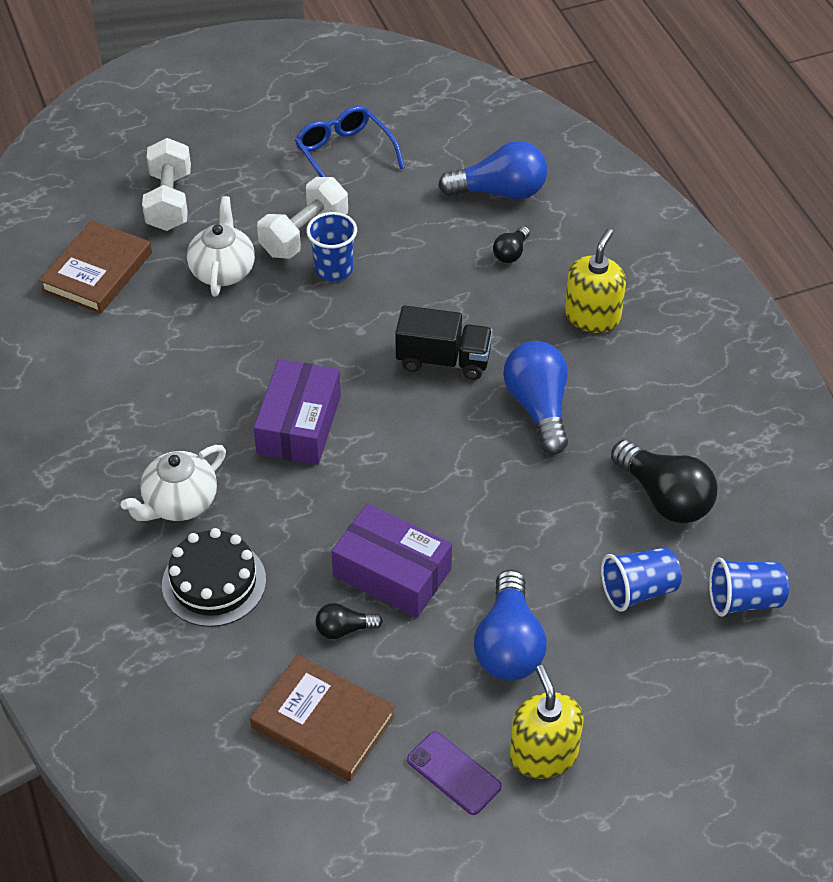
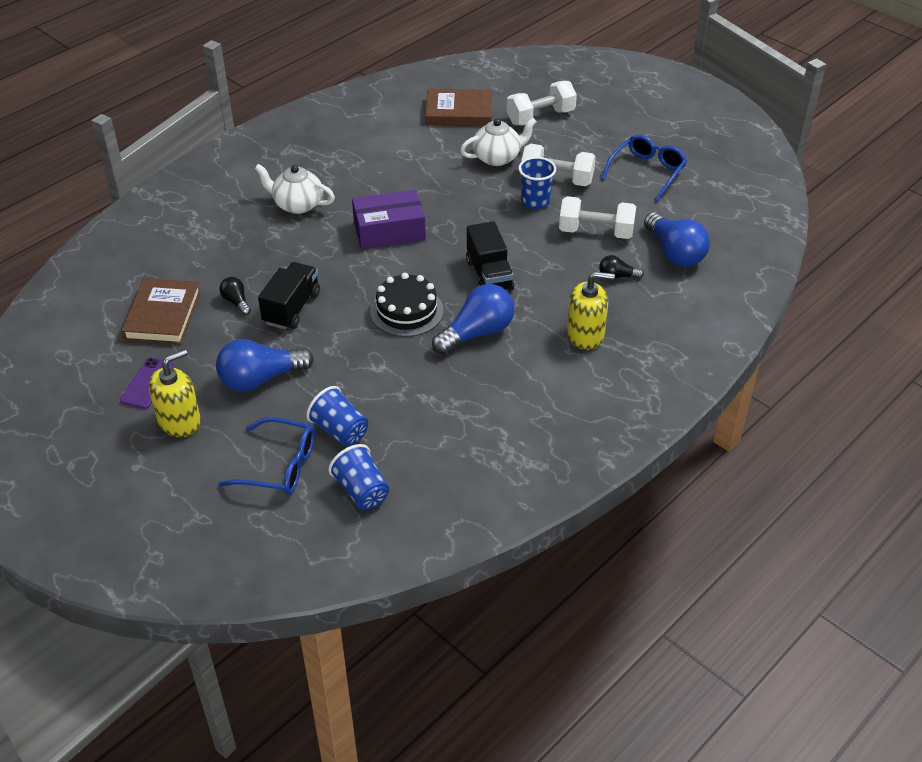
camera: 65 degrees right, 5 degrees down
black cake [162,528,266,627] -> black cake moved to [370,273,444,337]
purple box [331,503,452,618] -> black truck [258,262,320,329]
black light bulb [611,440,718,523] -> none
none -> blue glasses [218,417,315,495]
none -> white dumbbell [559,196,636,239]

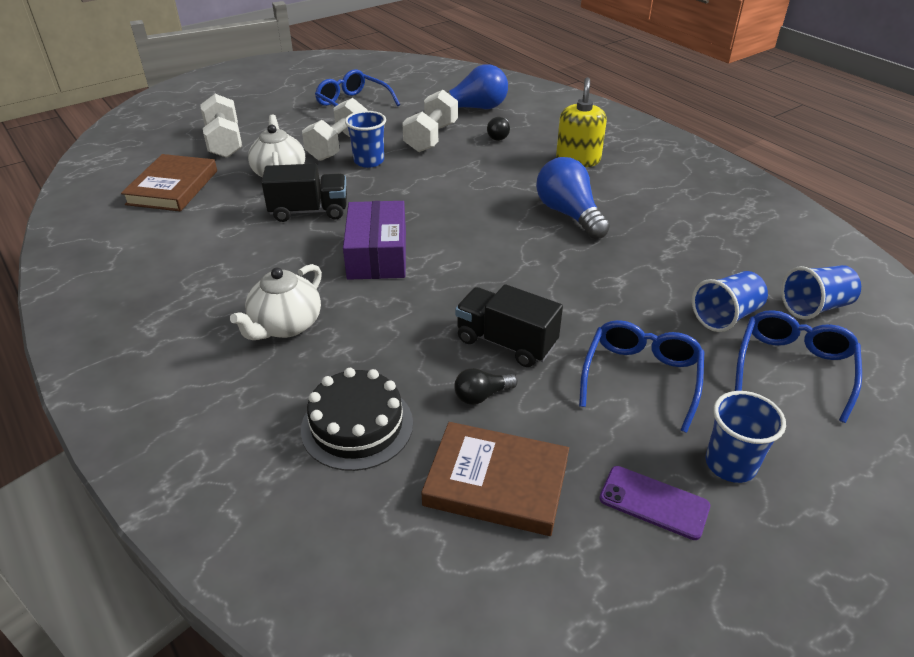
camera: 80 degrees left, 5 degrees down
yellow soap dispenser [148,349,201,437] -> blue cup [706,391,786,483]
blue light bulb [216,339,314,392] -> blue glasses [579,320,704,433]
black cake [370,273,444,337] -> black cake moved to [301,368,413,471]
black truck [466,221,514,291] -> black truck moved to [262,164,347,222]

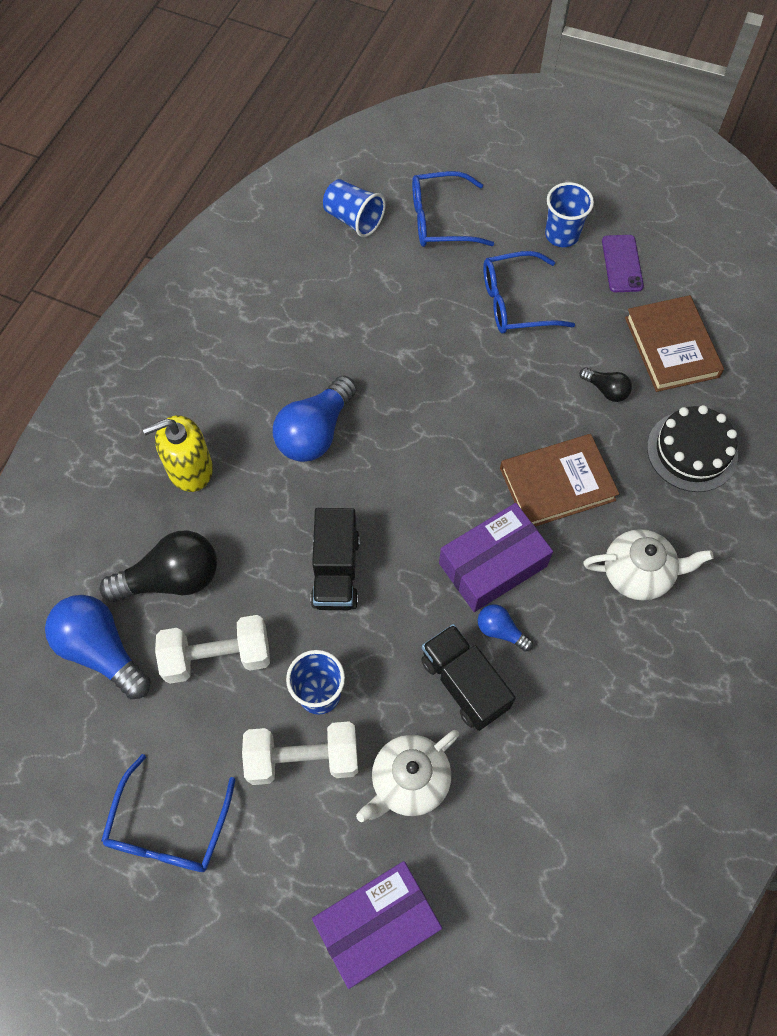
camera: 120 degrees left, 25 degrees up
brown book [121,154,217,211] -> brown book moved to [500,434,619,526]
white dumbbell [200,94,242,158] -> purple box [312,861,442,989]
black truck [455,284,563,367] -> black truck moved to [310,508,360,610]
black light bulb [487,117,510,141] -> black light bulb [100,531,217,602], size x1.98
blue cup [692,271,768,332] -> none
none -> blue light bulb [478,604,533,652]

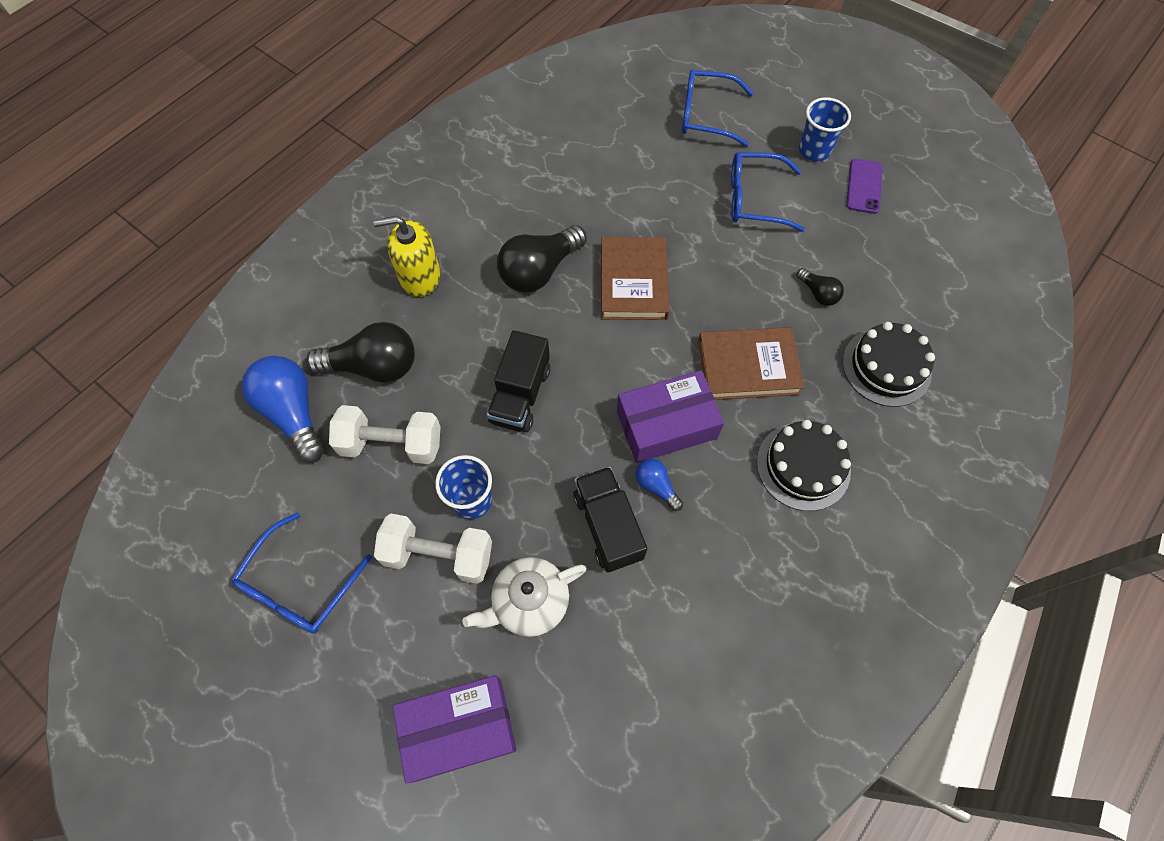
camera: 15 degrees right, 0 degrees up
blue light bulb [273,375,357,462] -> black light bulb [497,225,587,293]
blue cup [323,179,386,237] -> none
white teapot [583,529,714,601] -> black cake [757,420,851,511]
brown book [625,295,724,392] -> brown book moved to [601,237,669,320]

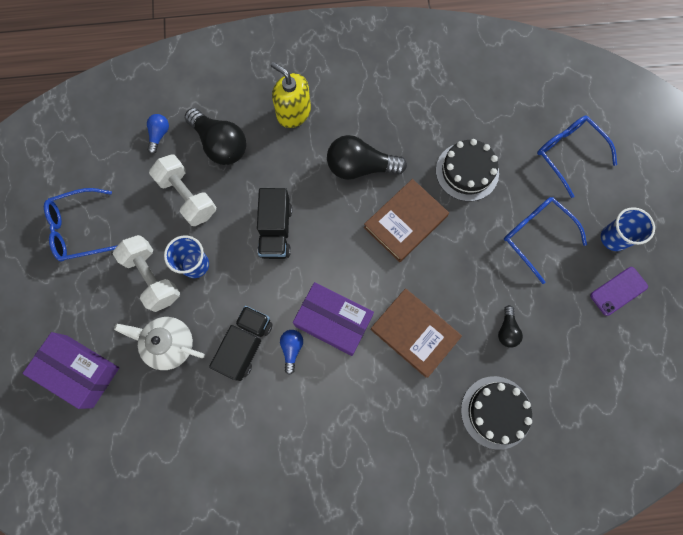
camera: 45 degrees right, 10 degrees up
blue light bulb [242,356,324,463] -> blue light bulb [147,114,169,154], size x0.50
black truck [487,330,550,432] -> black truck turned 60 degrees counterclockwise [257,188,292,259]
black cake [757,420,851,511] -> black cake moved to [436,139,499,201]

